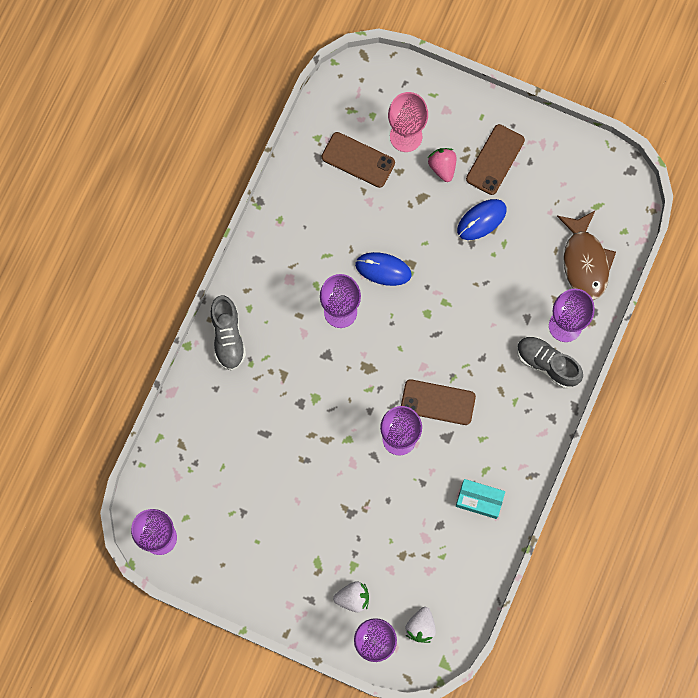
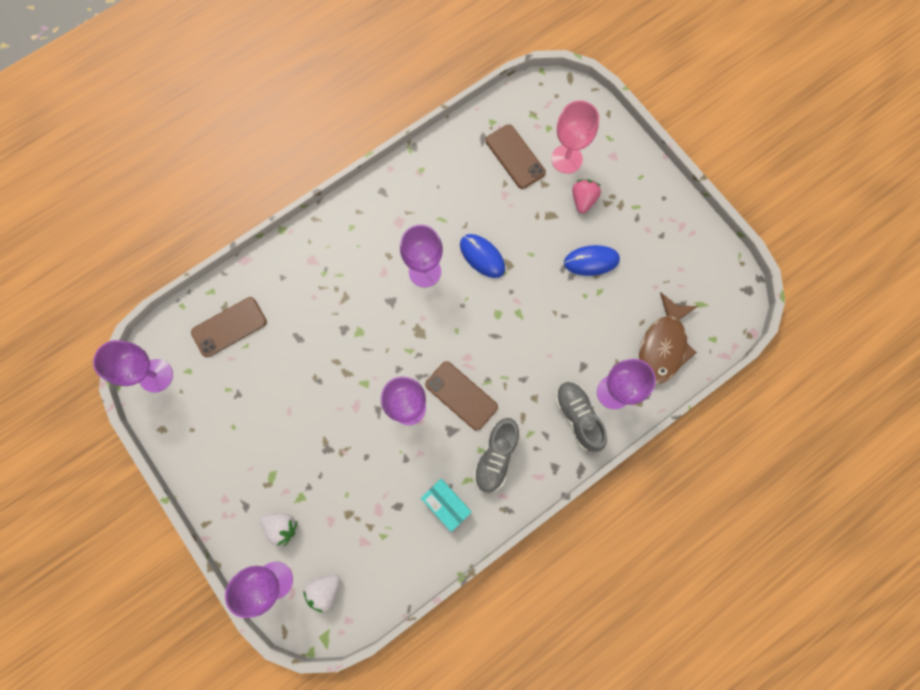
camera: 30 degrees right, 0 degrees up
grey shoe [211,295,246,371] -> grey shoe moved to [474,418,519,493]
brown phone [466,124,525,195] -> brown phone moved to [191,297,267,357]

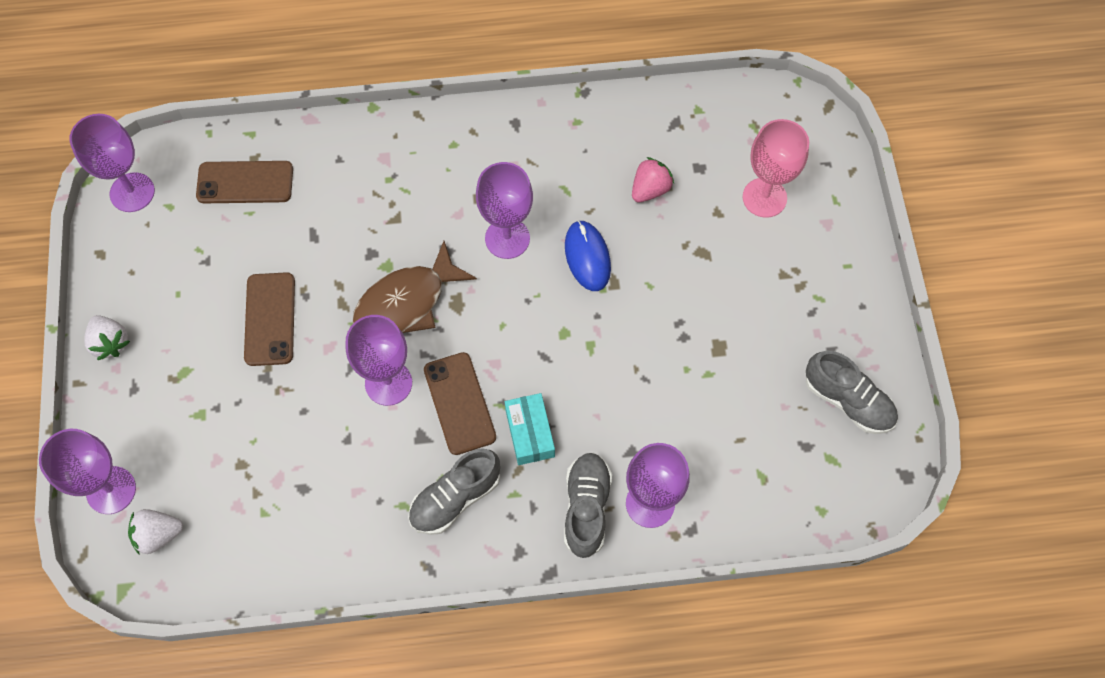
camera: 30 degrees right, 10 degrees down
white strawberry [260,514,297,546] -> white strawberry moved to [84,315,130,360]
turquoise box [421,479,472,532] -> turquoise box moved to [505,393,555,465]
brown phone [486,124,546,189] -> brown phone moved to [244,272,295,366]
blue mouse [564,245,620,276] -> none
pink strawberry [572,179,601,214] -> pink strawberry moved to [632,157,674,203]
brown fish [639,293,698,385] -> brown fish moved to [353,241,477,333]
none -> grey shoe [806,350,898,434]

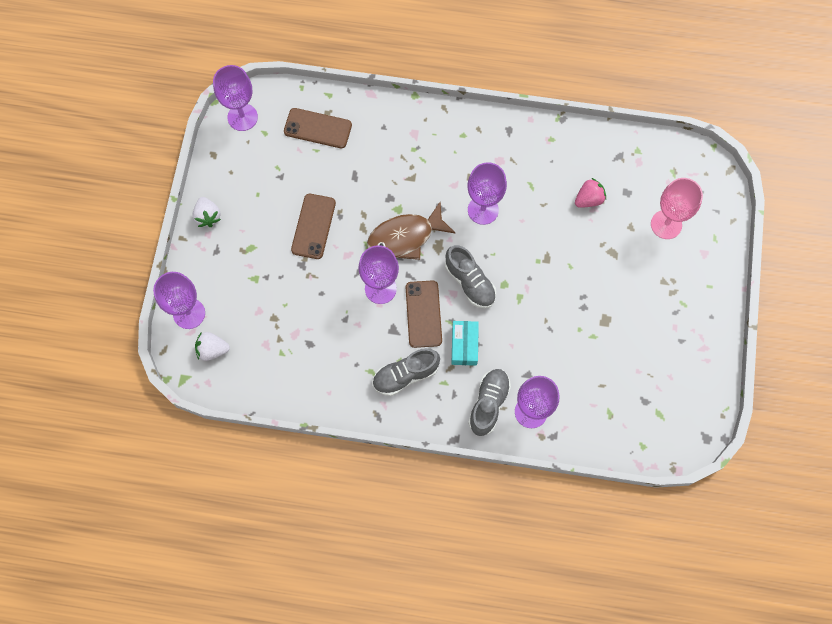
camera: 15 degrees right, 5 degrees up
blue mouse [565,220,611,291] -> none
grey shoe [806,350,898,434] -> grey shoe moved to [445,245,496,308]

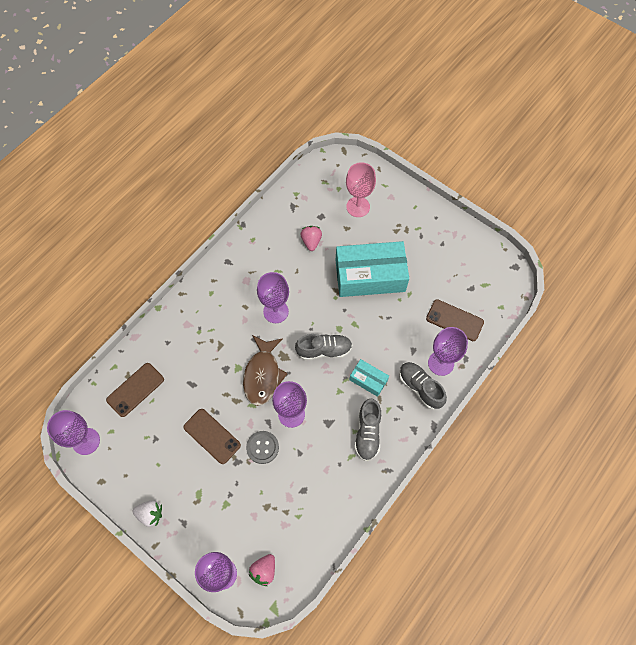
camera: 60 degrees left, 5 degrees down
white strawberry [195,332,230,361] -> pink strawberry [249,554,275,586]
brown phone [406,280,442,348] -> brown phone moved to [426,299,484,341]
none -> grey button [246,431,279,464]
none -> turquoise box [336,241,409,297]

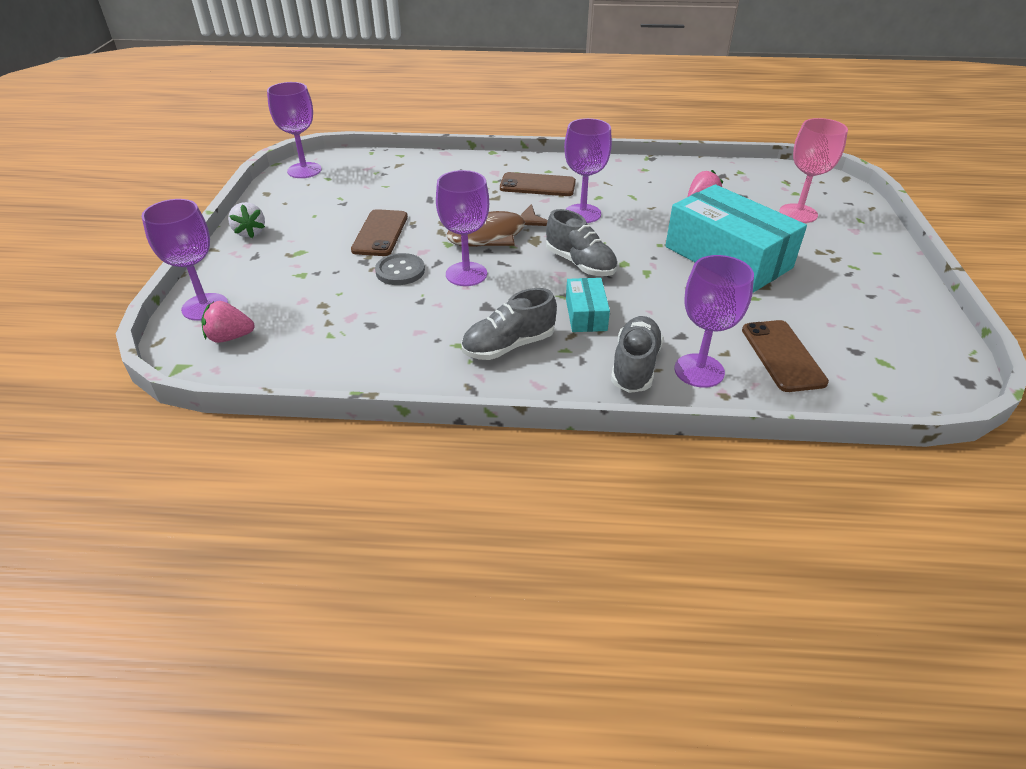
camera: 55 degrees right, 25 degrees down
brown phone [106,363,164,417] -> brown phone moved to [500,172,576,196]

